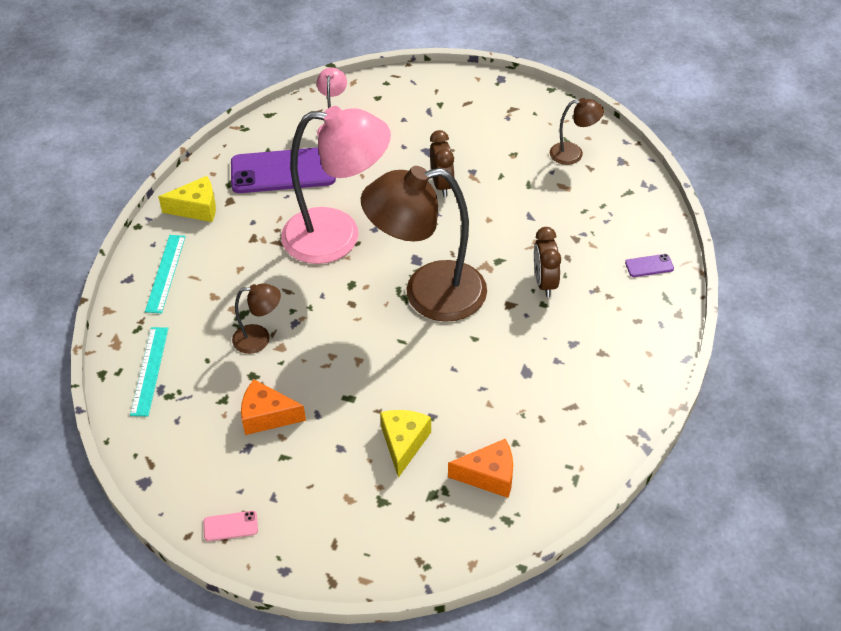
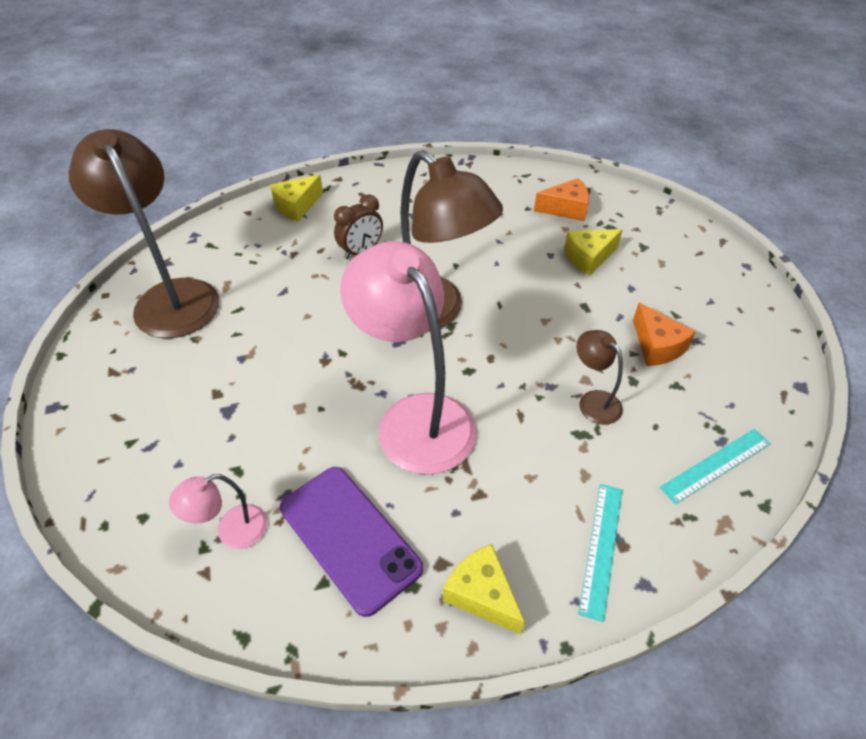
camera: 125 degrees left, 0 degrees up
turquoise ruler [145,235,186,313] -> turquoise ruler turned 45 degrees counterclockwise [578,484,622,622]
pink phone [203,511,258,541] -> none
brown clock [430,130,455,197] -> none
orange cheese [448,439,513,498] -> orange cheese turned 120 degrees clockwise [534,178,589,221]
brown lamp [550,98,604,165] -> brown lamp [69,129,219,338], size x2.22
purple phone [625,254,674,277] -> yellow cheese [270,175,323,222]

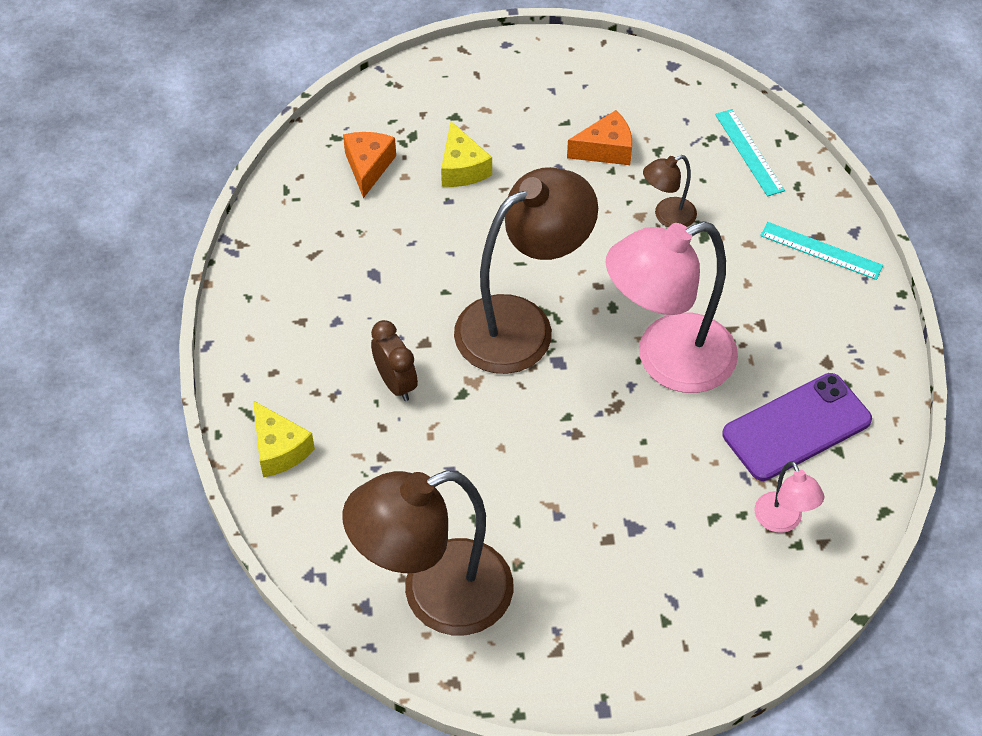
camera: 80 degrees left, 5 degrees up
yellow cheese [443,544,525,635] -> none

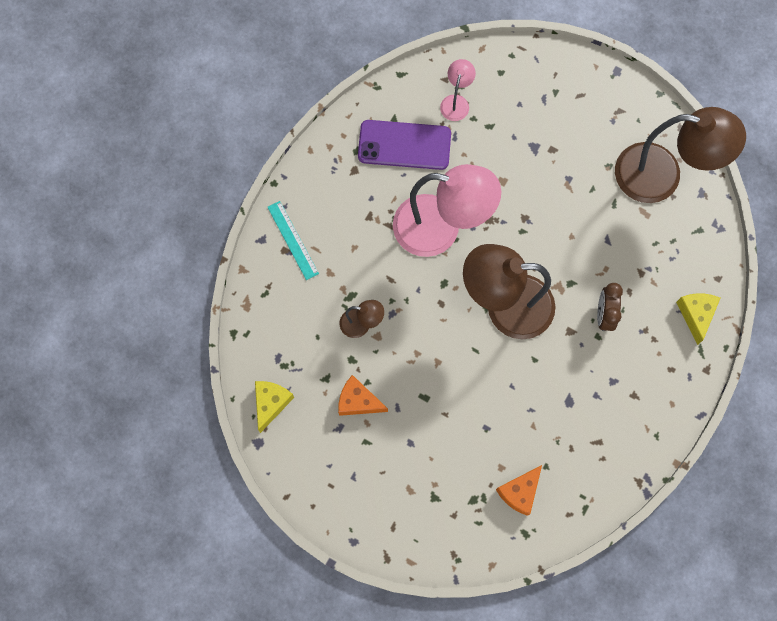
camera: 145 degrees left, 20 degrees up
yellow cheese [441,122,492,187] -> yellow cheese moved to [255,381,294,433]
turquoise ruler [715,109,785,196] -> none

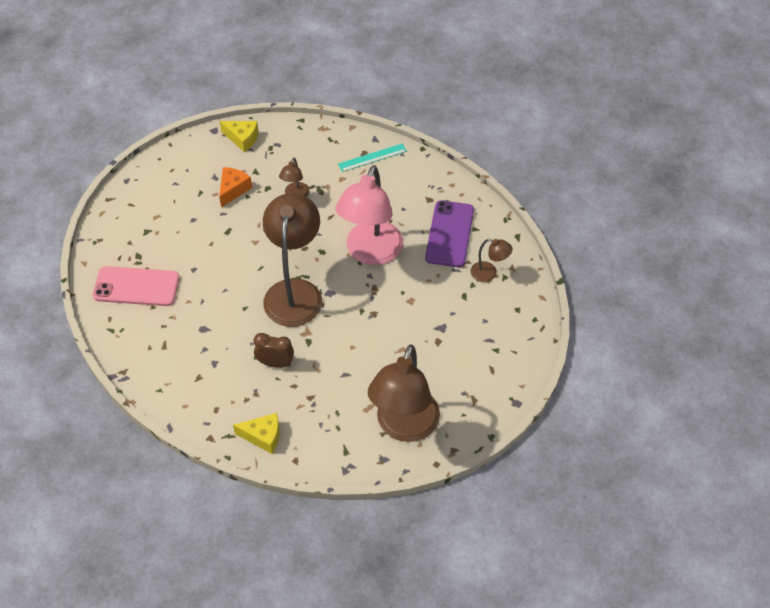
camera: 95 degrees right, 20 degrees down
pink lamp [440,59,476,121] -> brown lamp [470,239,512,282]
orange cheese [496,465,542,516] -> pink phone [93,266,180,306]

